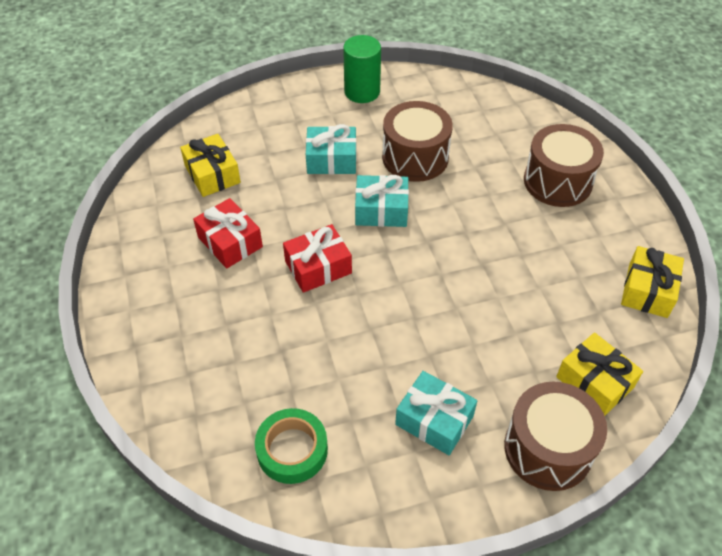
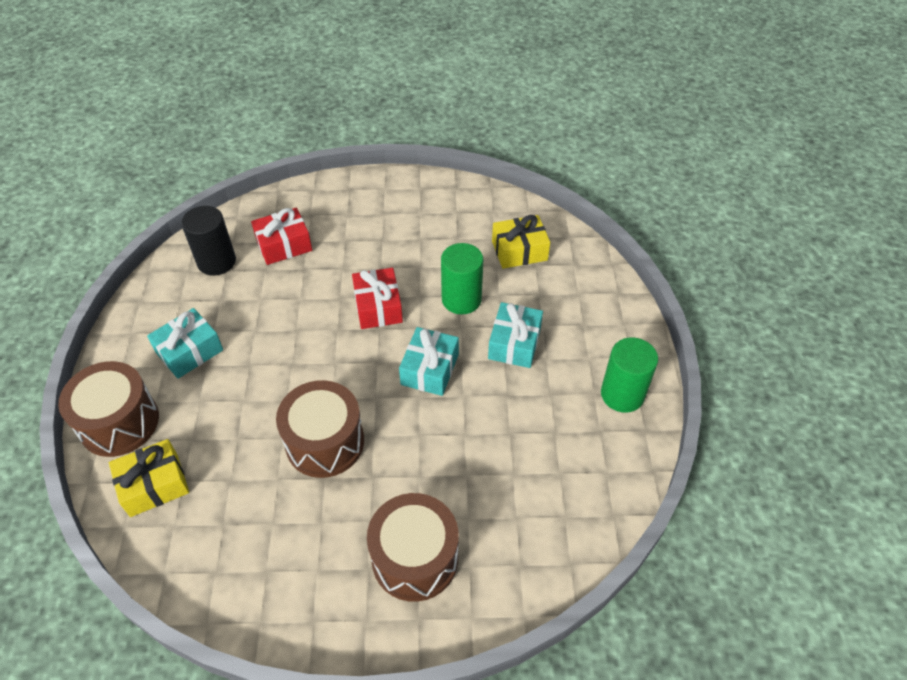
camera: 105 degrees right, 0 degrees up
red gift [193,198,263,268] -> red gift moved to [251,208,312,265]
green tape [255,408,328,484] -> black cylinder [181,206,236,276]
brown drum [382,101,453,182] -> brown drum moved to [276,380,364,478]
yellow gift [621,246,684,318] -> none
none -> green cylinder [441,243,483,315]

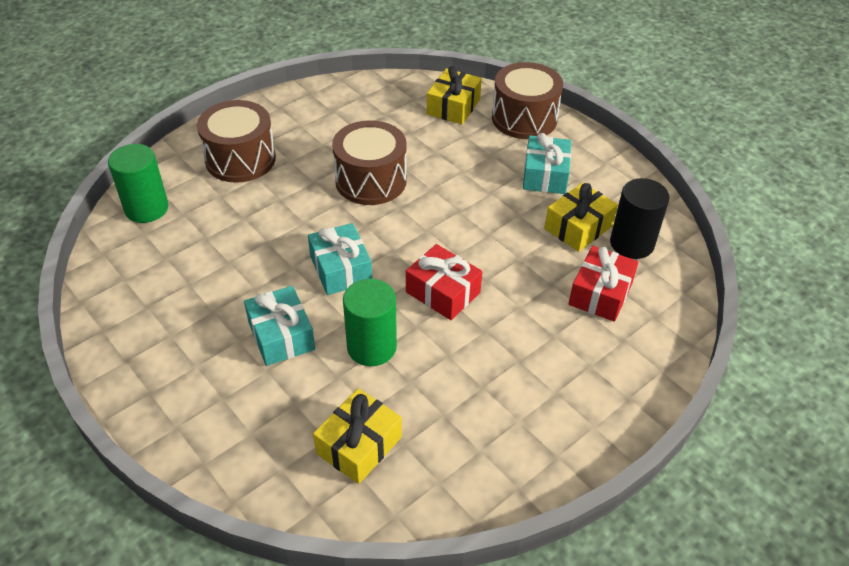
camera: 140 degrees right, 5 degrees down
green cylinder [601,337,658,413] -> green cylinder moved to [108,144,169,223]
none -> yellow gift [544,183,618,252]

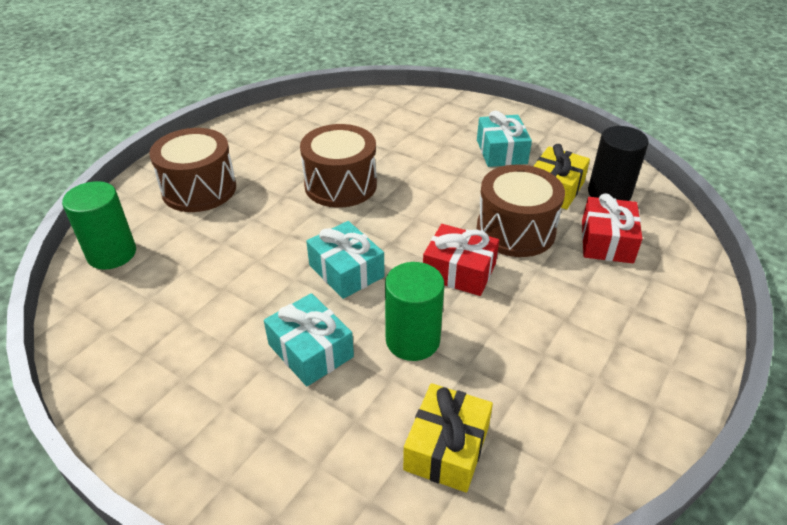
camera: 15 degrees left, 5 degrees down
yellow gift [427,66,482,125] -> none
brown drum [492,62,563,139] -> brown drum moved to [476,165,565,257]

